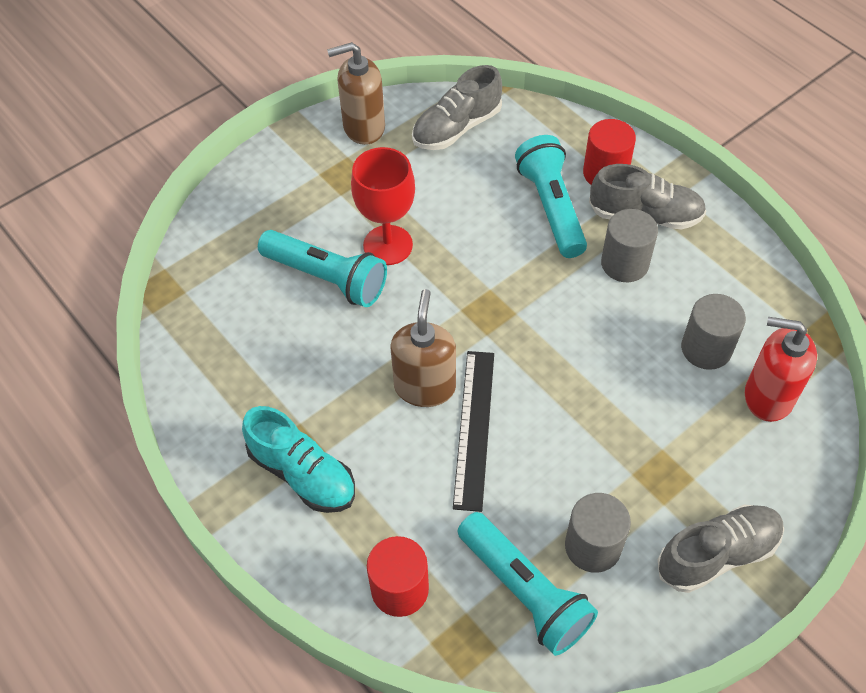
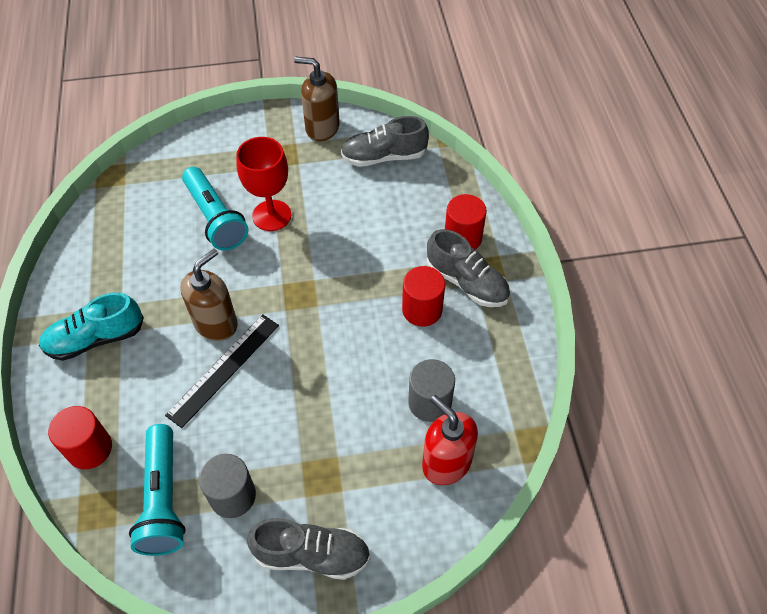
camera: 30 degrees right, 0 degrees up
turquoise shoe [242,406,355,513] -> turquoise shoe turned 90 degrees clockwise [39,292,144,361]
turquoise flashlight [515,135,587,258] -> none
grey cylinder [601,209,658,282] -> red cylinder [402,266,445,327]

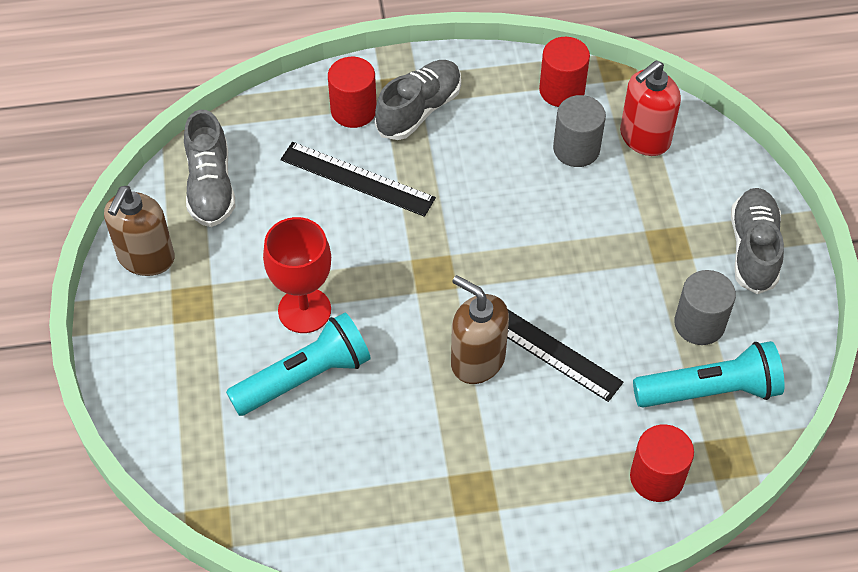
camera: 90 degrees left, 0 degrees up
turquoise shoe [39,292,144,361] -> none
red cylinder [402,266,445,327] -> red cylinder moved to [539,37,590,107]
none -> black ruler [280,142,436,217]

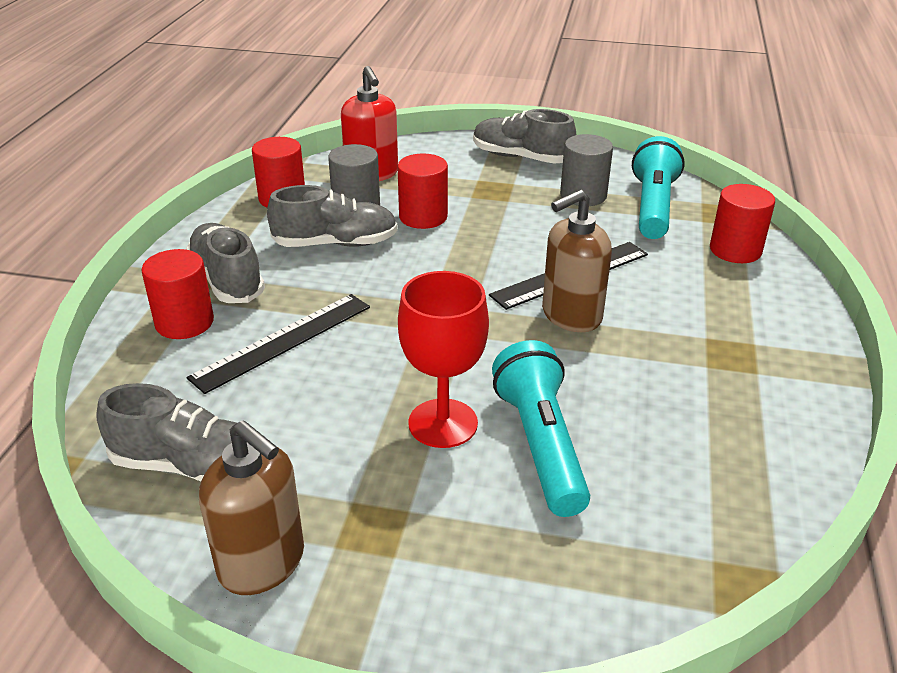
camera: 70 degrees left, 20 degrees down
none -> grey shoe [267,185,398,247]
none -> red cylinder [397,154,448,229]

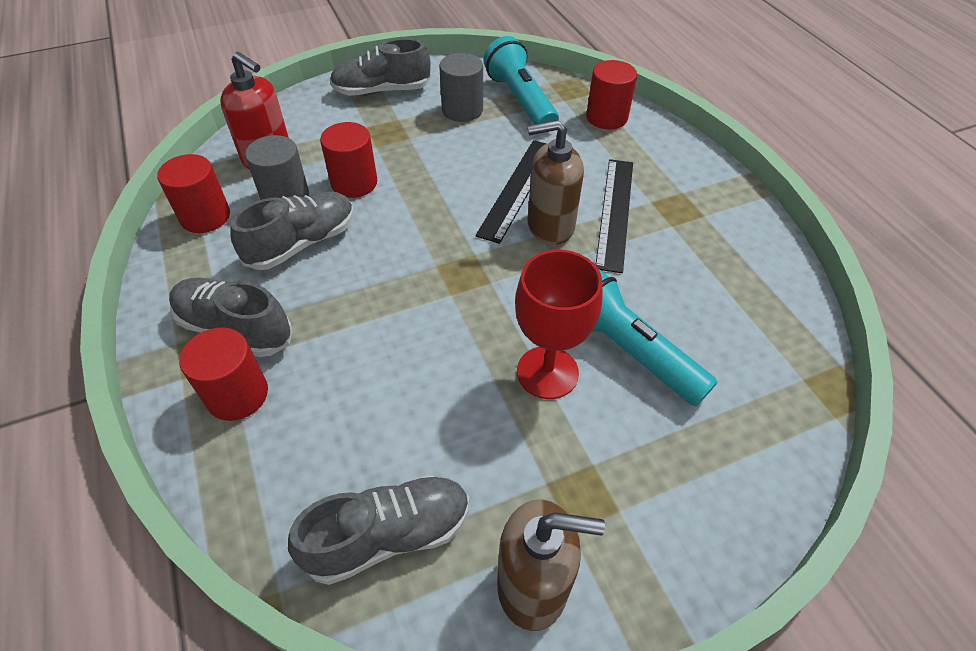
camera: 35 degrees left, 15 degrees up
black ruler [187,294,370,394] -> black ruler moved to [596,159,633,273]
brown soap dispenser [542,189,612,332] -> brown soap dispenser turned 60 degrees clockwise [527,120,584,245]

